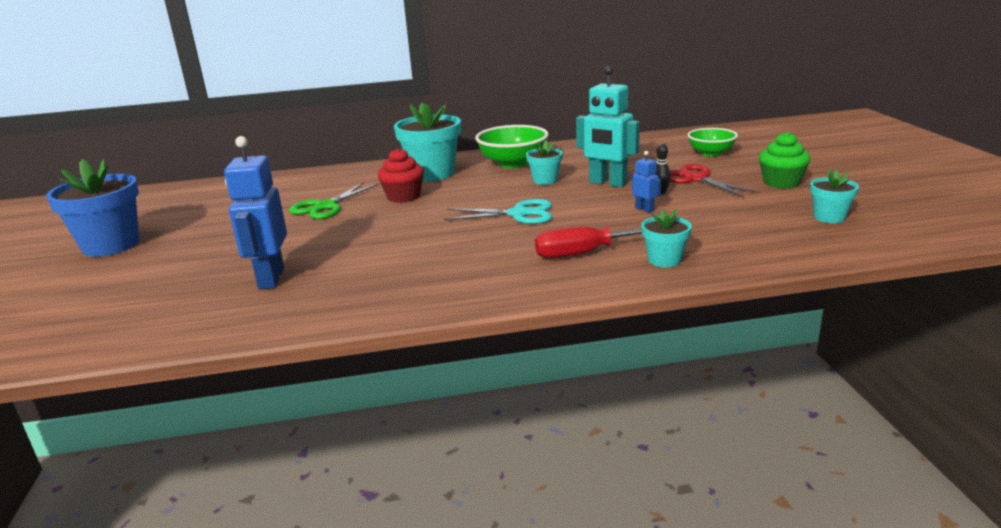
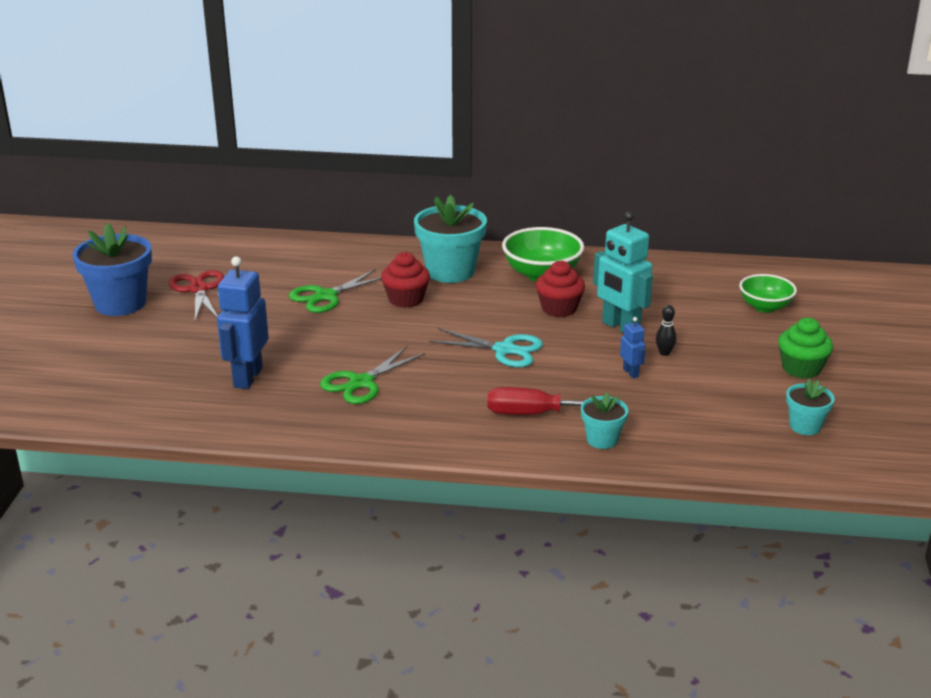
camera: 15 degrees right, 5 degrees up
turquoise flower pot [526,140,563,185] -> red cupcake [535,261,585,317]
red scissors [670,164,760,197] -> red scissors moved to [169,270,224,321]
none -> green scissors [320,346,425,404]

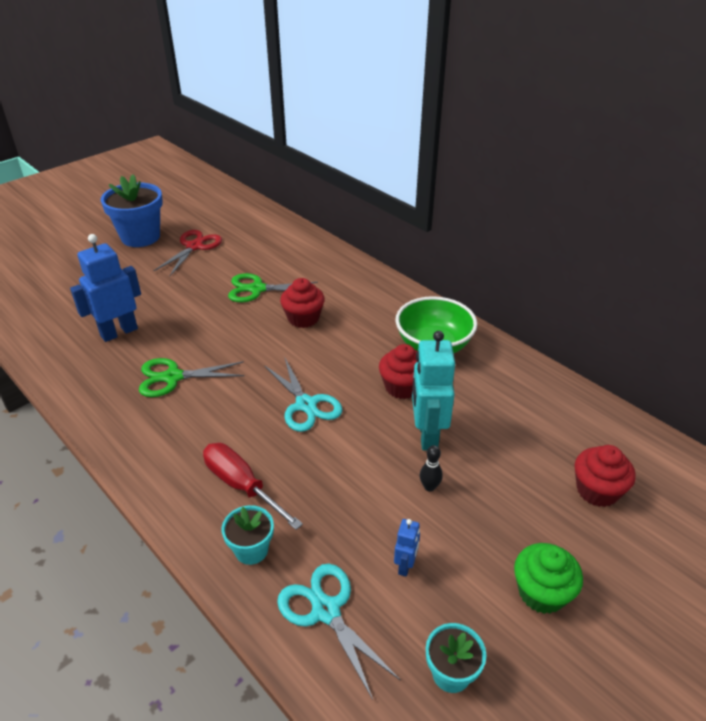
camera: 40 degrees right, 10 degrees up
turquoise flower pot [414,195,487,283] -> none
blue robot [620,317,646,378] -> blue robot moved to [394,519,420,577]
green bowl [739,274,797,313] -> red cupcake [575,445,636,507]
none -> turquoise scissors [277,564,401,700]

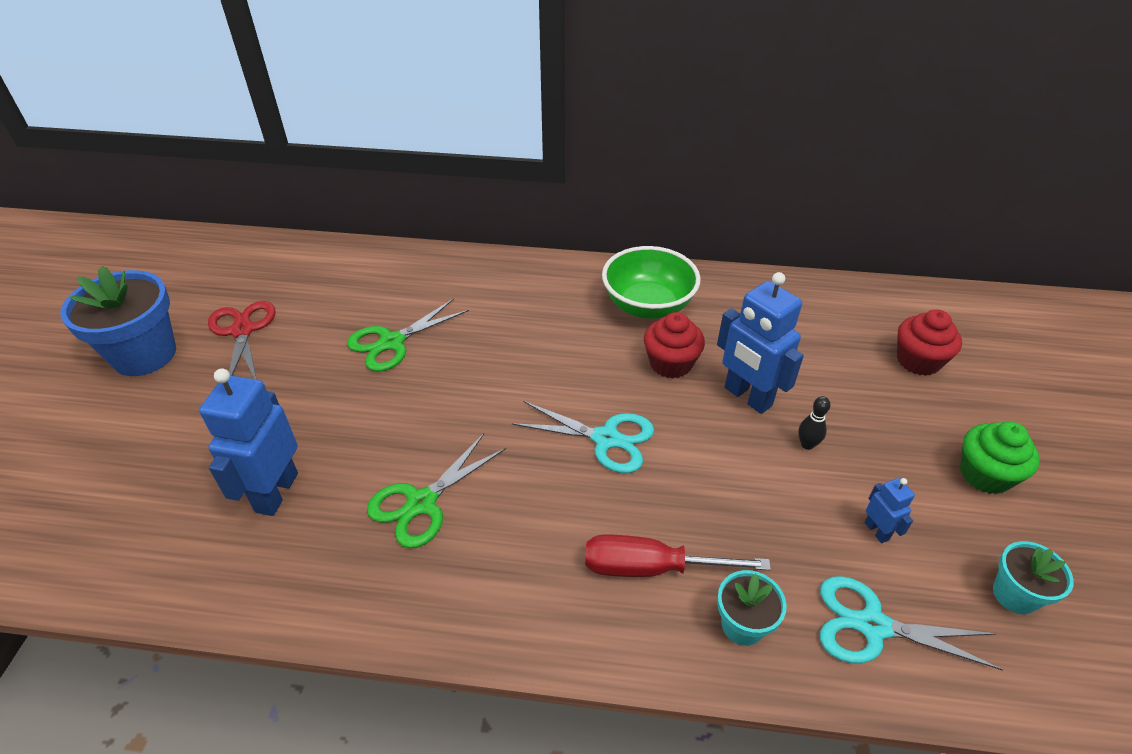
camera: 40 degrees left, 5 degrees up
red cupcake [280,278,325,328] -> none
turquoise robot [412,331,455,451] -> blue robot [717,272,804,414]

